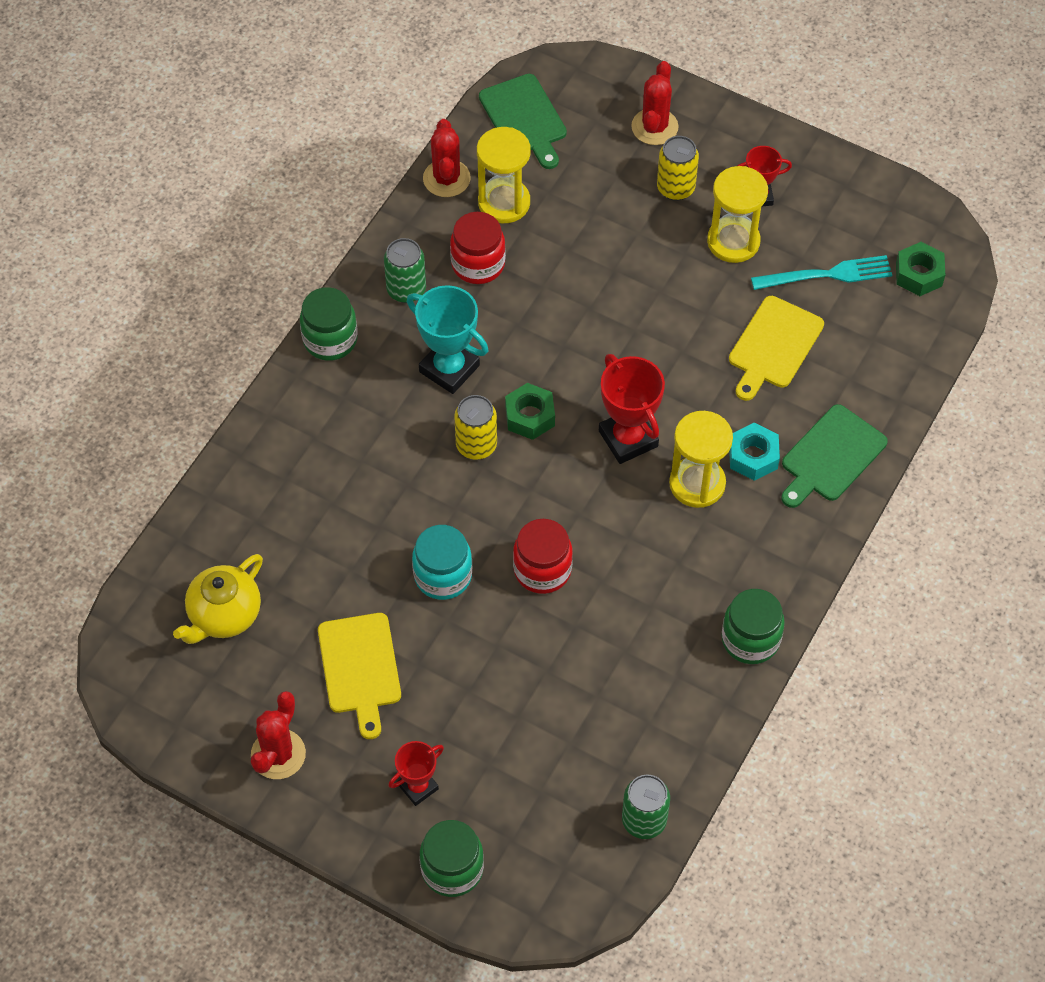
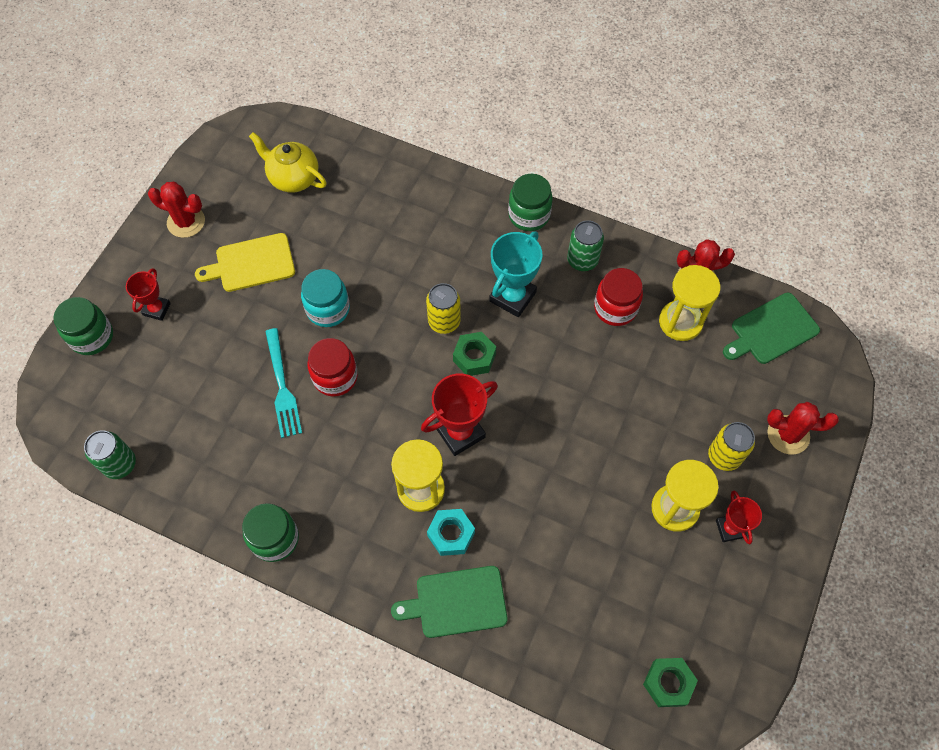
camera: 85 degrees right, 5 degrees up
red trophy [389,741,444,806] -> red trophy turned 60 degrees clockwise [126,268,171,321]
yellow cutting board [729,296,824,401] -> none
turquoise fork [751,255,892,290] -> turquoise fork moved to [265,328,302,438]
green cutting board [781,404,888,508] -> green cutting board turned 45 degrees counterclockwise [391,566,508,638]

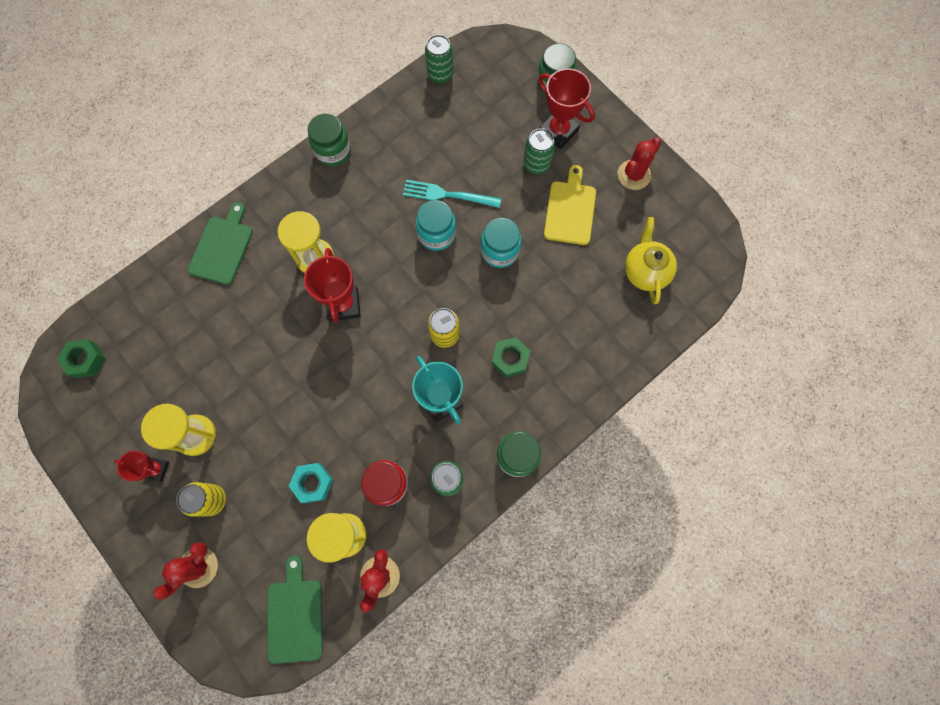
camera: 115 degrees right, 10 degrees up
red trophy [126,268,171,321] -> red trophy [538,68,595,149], size x1.65
yellow teapot [249,132,327,193] -> yellow teapot turned 60 degrees counterclockwise [625,217,677,304]
red jar [308,338,358,396] -> turquoise jar [416,200,456,251]
turquoise nut [427,509,475,556] -> turquoise nut moved to [289,463,333,503]
green nut [453,332,496,376] -> green nut moved to [491,337,530,378]
none -> green can [523,128,555,174]

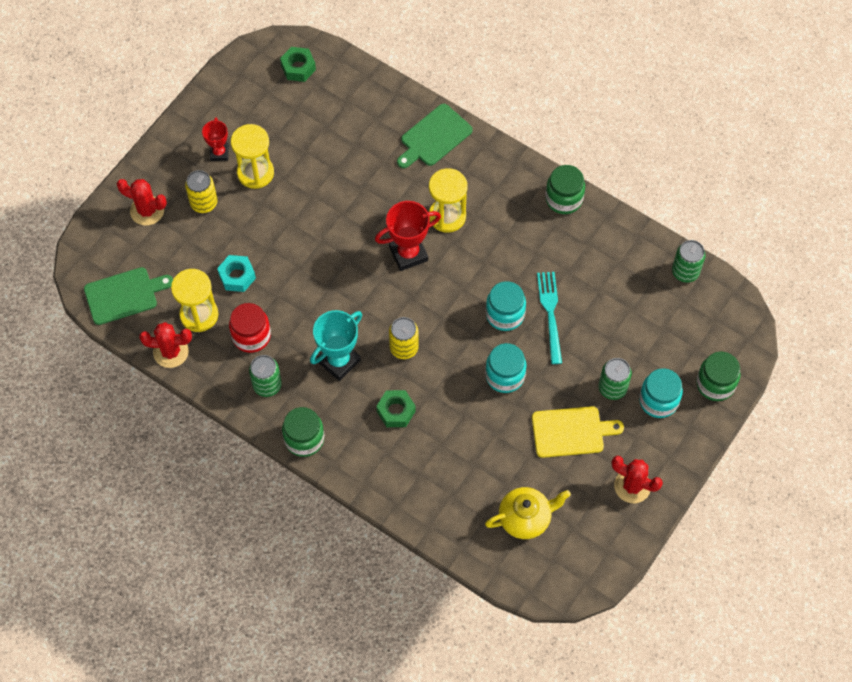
camera: 75 degrees right, 10 degrees down
green cutting board [188,202,253,285] -> green cutting board turned 135 degrees clockwise [397,104,473,168]
red trophy [538,68,595,149] -> turquoise jar [639,368,683,418]

